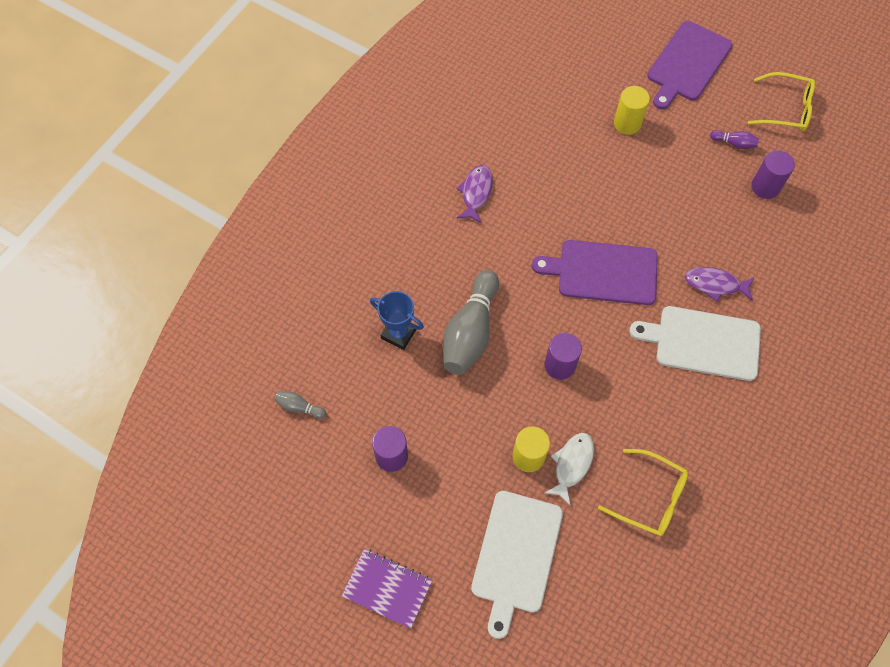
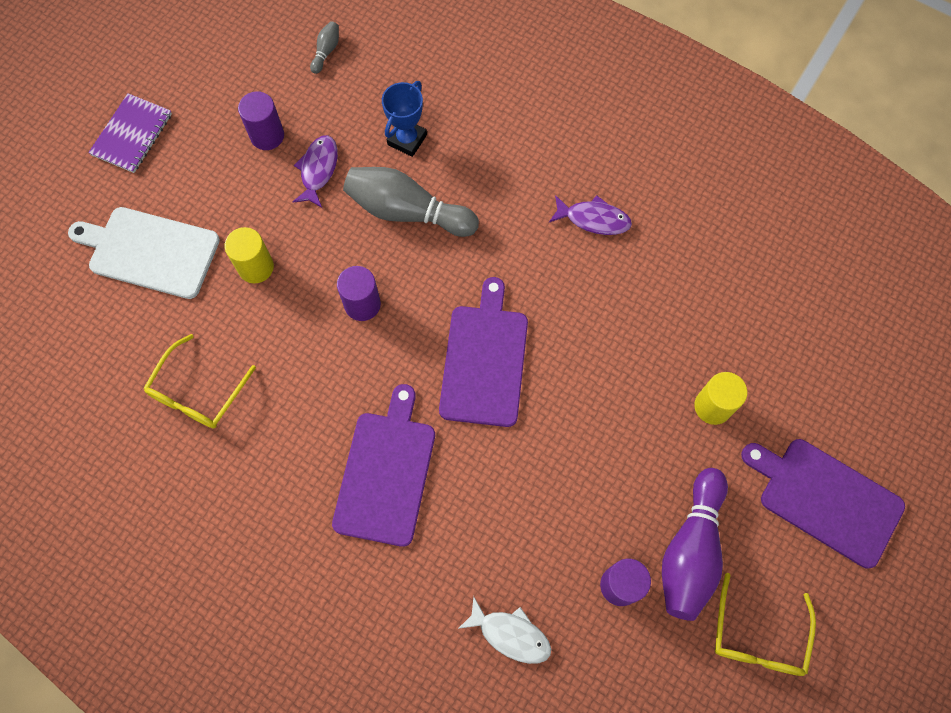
camera: 90 degrees right, 5 degrees up
white fish [545,433,594,506] -> white fish moved to [458,597,551,664]
white cutting board [629,306,761,381] -> purple cutting board [332,384,435,547]
purple fish [685,267,755,301] -> purple fish moved to [293,135,338,208]
purple bowling pin [710,130,759,149] -> purple bowling pin [662,468,728,621], size x2.32

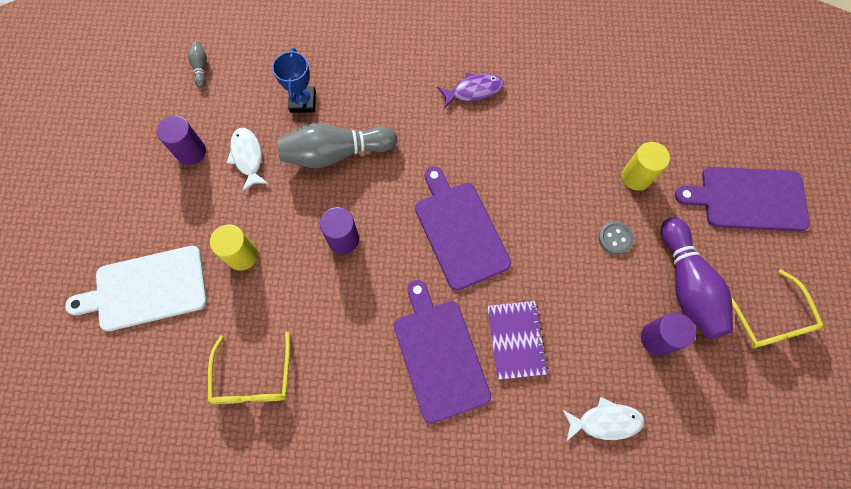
camera: 30 degrees left, 0 degrees up
purple notebook [89,93,172,173] -> purple notebook moved to [487,301,548,380]
purple fish [293,135,338,208] -> white fish [227,128,268,191]
none -> grey button [598,221,634,255]

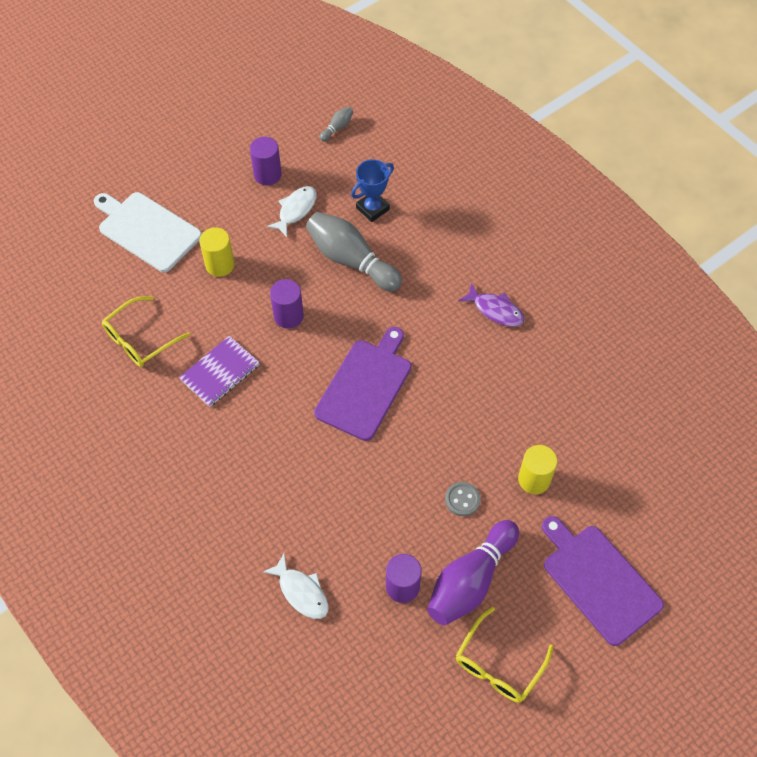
camera: 50 degrees right, 10 degrees down
purple cutting board [394,280,491,423] -> none
purple notebook [487,301,548,380] -> purple notebook moved to [179,336,260,407]

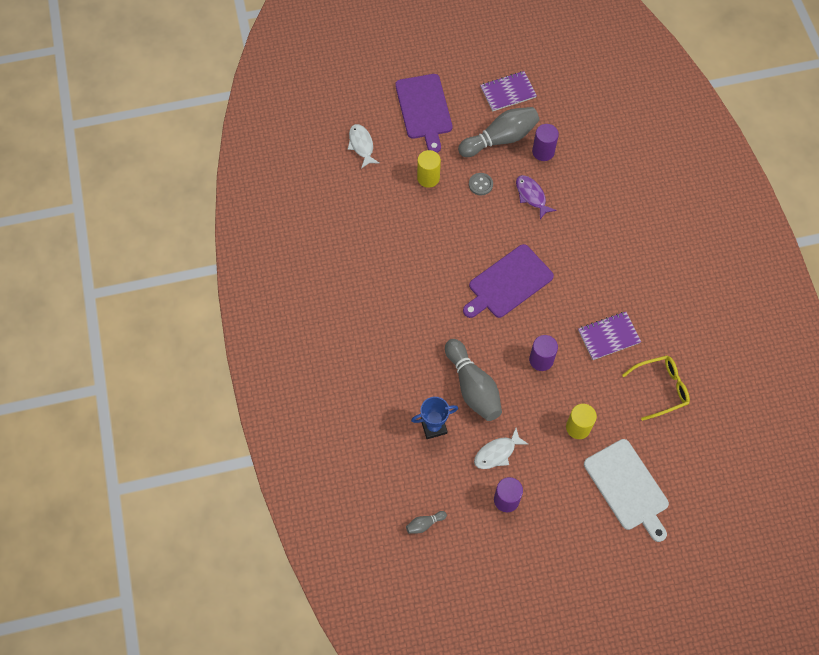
camera: 155 degrees left, 5 degrees up
white fish [263,553,329,619] -> white fish moved to [348,124,379,169]
purple bowling pin [427,520,519,625] -> grey bowling pin [458,107,540,157]
yellow glasses [456,607,554,703] -> purple notebook [480,71,537,112]
purple fish [458,283,525,327] -> purple fish moved to [516,175,556,219]

